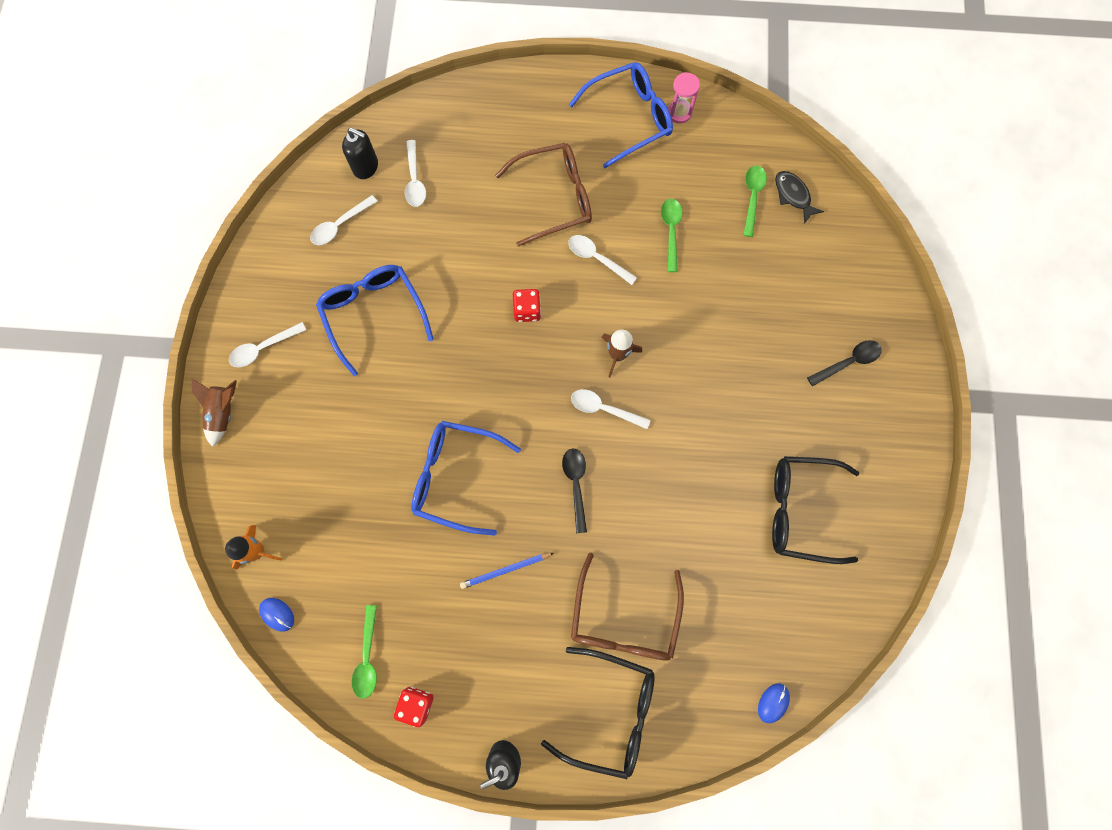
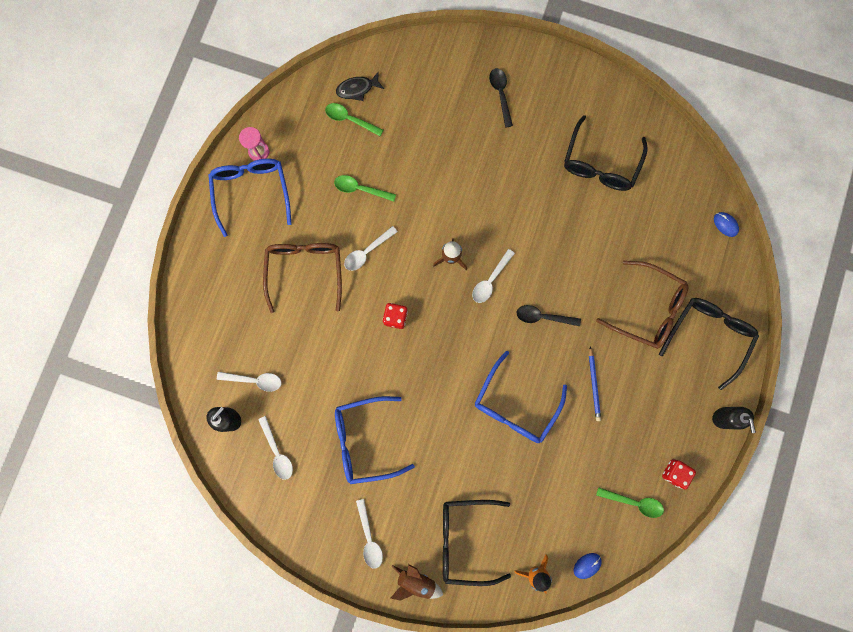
camera: 75 degrees left, 5 degrees up
none -> black glasses [443,500,511,586]

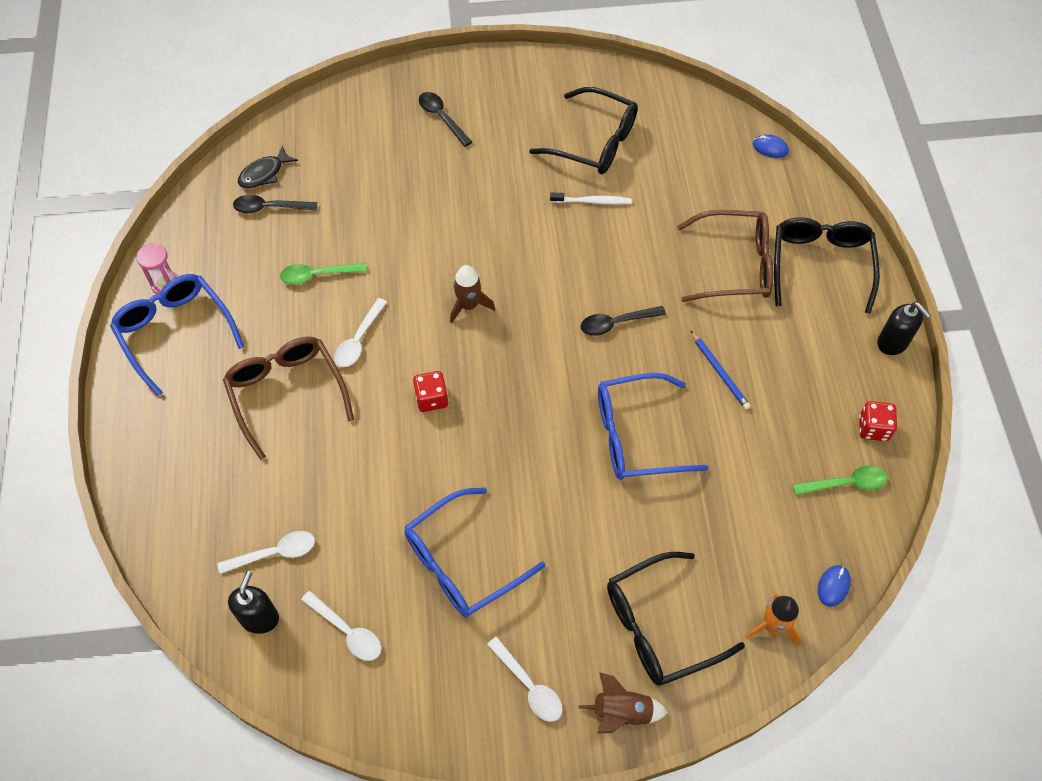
camera: 25 degrees left, 20 degrees down
green spoon [325,103,383,136] -> black spoon [233,195,317,213]
white spoon [472,249,515,303] -> none
blue glasses [474,351,567,443] -> blue glasses turned 75 degrees clockwise [598,373,709,480]
black glasses [564,115,648,191] -> black glasses turned 60 degrees counterclockwise [529,87,638,174]
none -> white toothbrush [550,193,632,205]

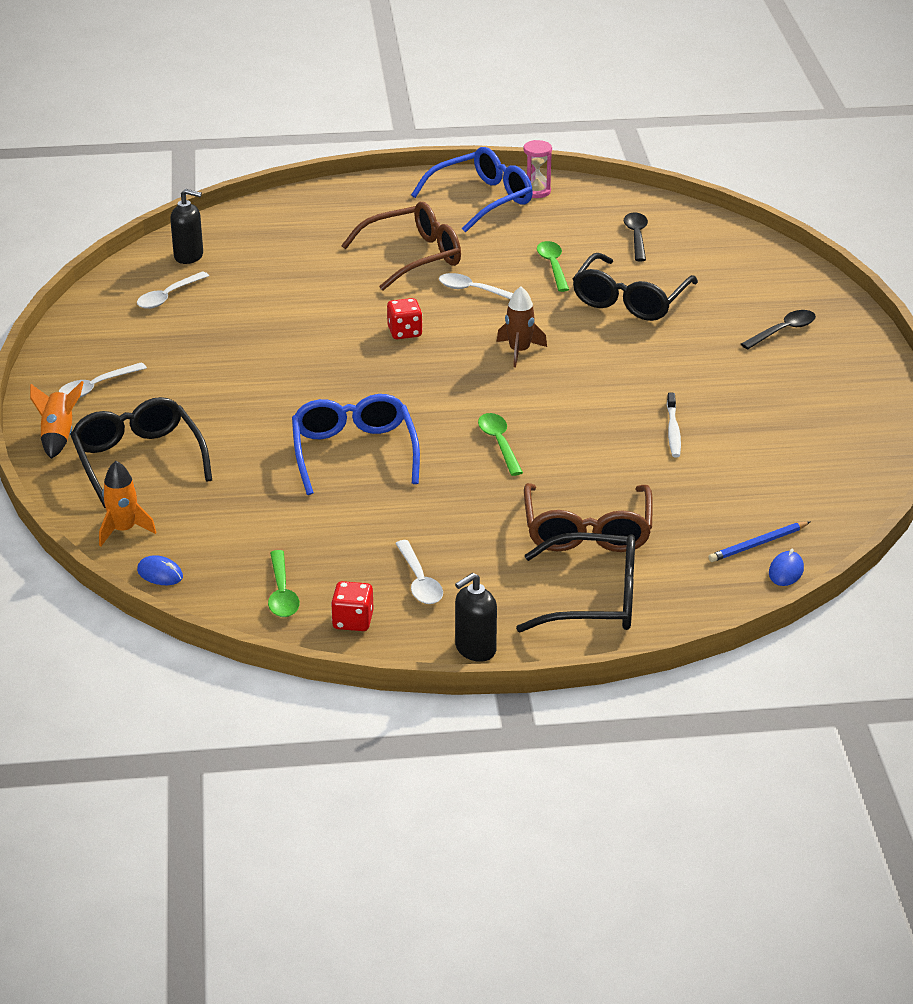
camera: 90 degrees right, 25 degrees down
white spoon [217,531,315,574] -> white spoon moved to [395,540,443,604]
black fish [238,145,298,188] -> none
blue glasses [404,487,545,618] -> none
black glasses [529,87,638,174] -> black glasses moved to [573,253,698,321]
brown rocket [578,672,668,733] -> orange rocket [30,381,84,459]
black spoon [581,306,666,336] -> green spoon [478,413,523,476]
blue pencil [690,330,751,410] -> blue pencil moved to [708,521,810,562]

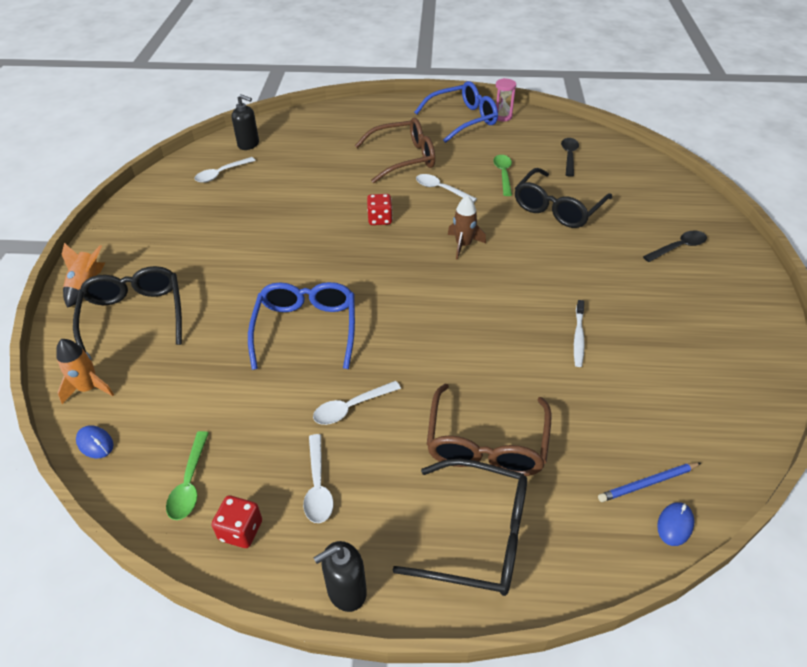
camera: 10 degrees right, 10 degrees up
white spoon [59,363,147,398] -> white spoon moved to [313,381,401,425]
green spoon [478,413,523,476] -> none

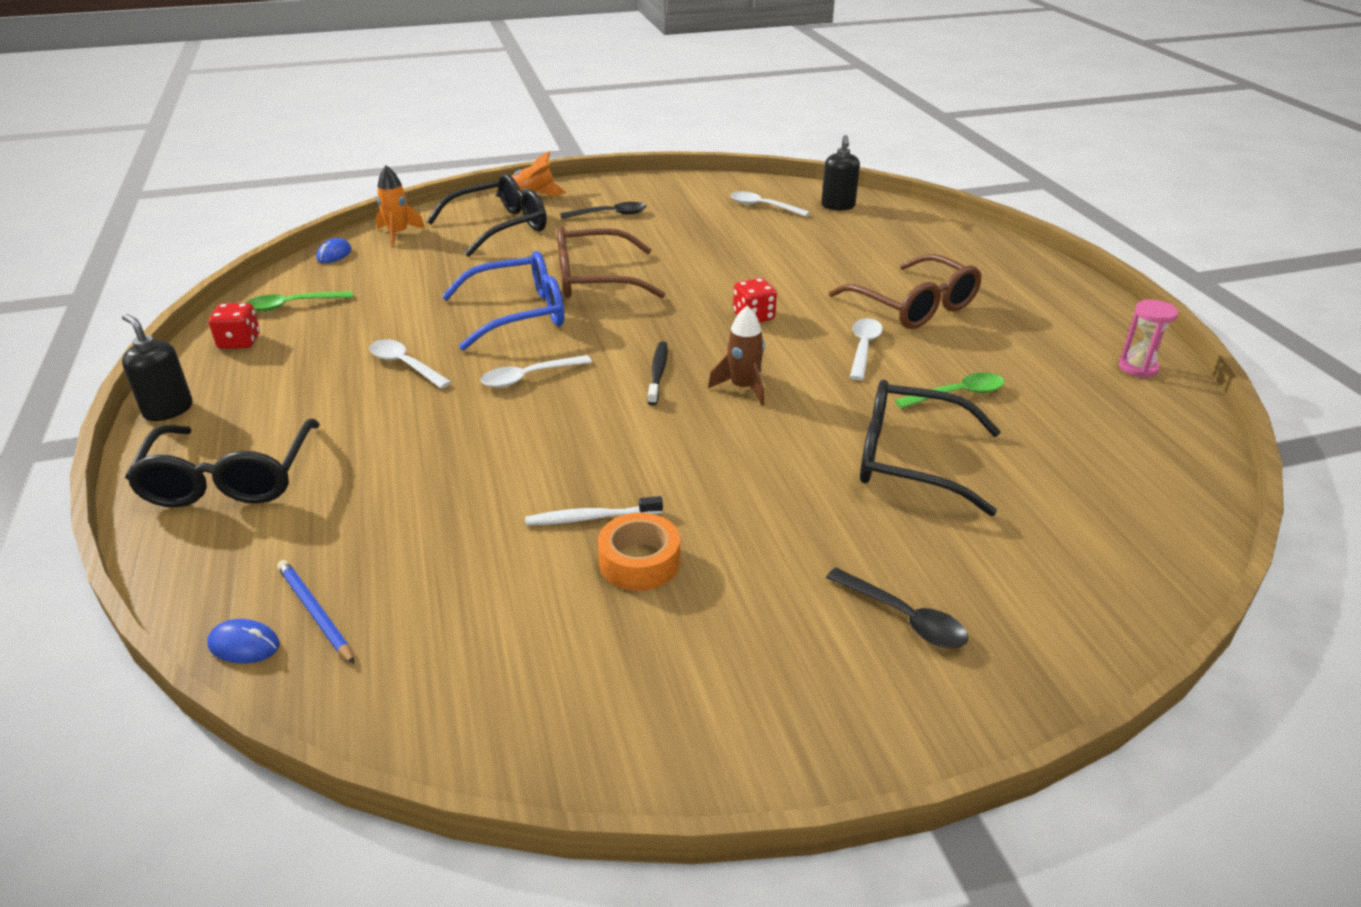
camera: 70 degrees right, 10 degrees down
white spoon [303,434,334,523] -> white spoon moved to [481,355,592,388]
blue glasses [414,81,498,143] -> none
brown glasses [427,384,551,476] -> brown glasses moved to [557,226,665,298]
black spoon [561,138,579,177] -> black spoon moved to [560,202,646,219]
none -> orange tape [598,513,680,591]
none -> black toothbrush [648,341,668,405]

